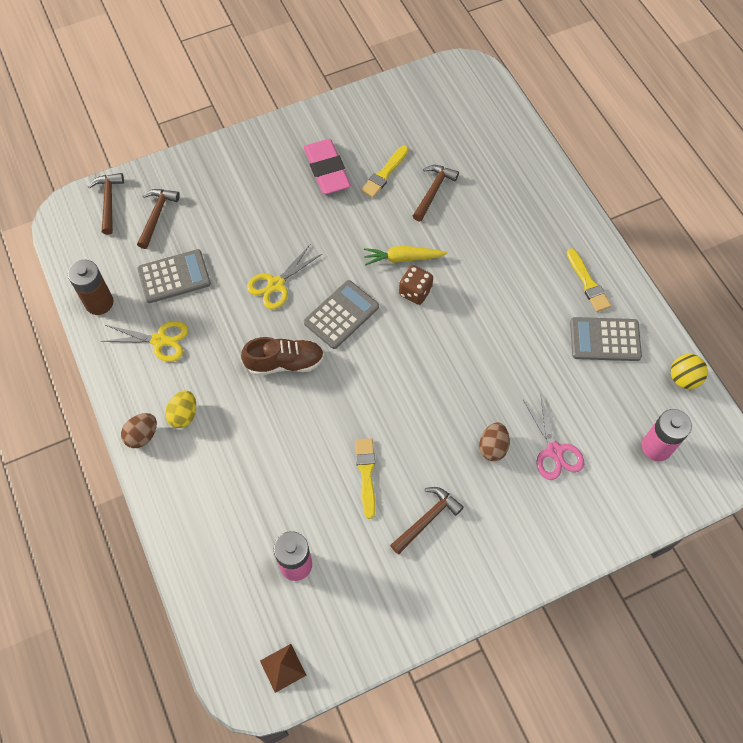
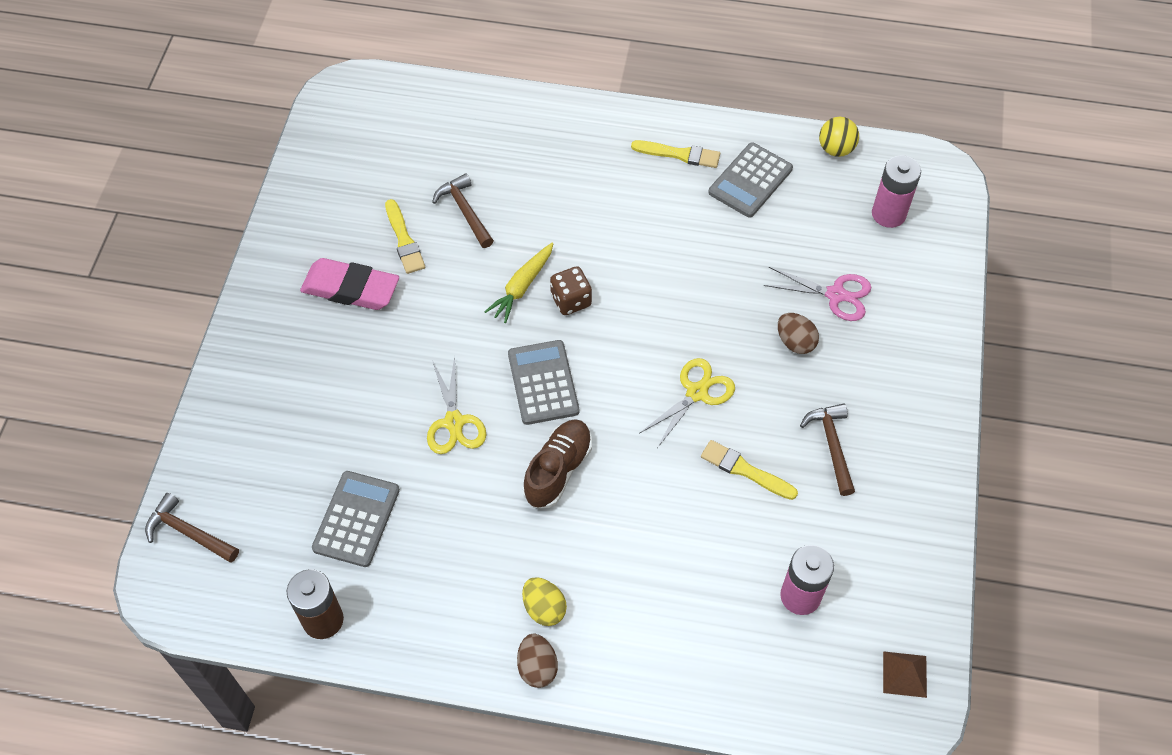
camera: 55 degrees left, 5 degrees down
yellow scissors [100,321,188,362] -> yellow scissors moved to [639,358,735,448]
brown hammer [137,189,180,249] -> none

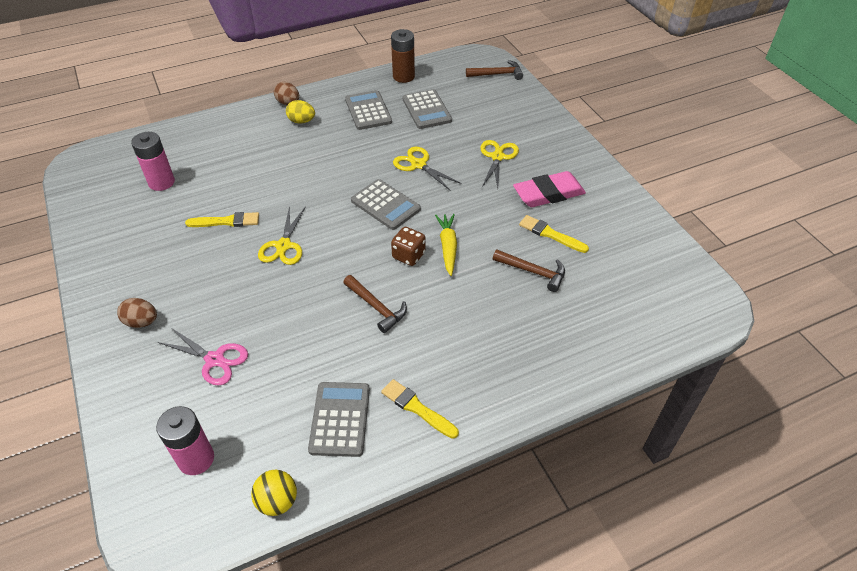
camera: 145 degrees right, 10 degrees down
brown shoe [523,419,592,508] -> none
yellow brush [631,140,720,168] -> yellow brush turned 60 degrees clockwise [381,379,459,439]
pink scissors [764,267,871,321] -> pink scissors turned 135 degrees counterclockwise [158,327,248,386]
brown egg [778,313,819,354] -> brown egg moved to [117,298,157,328]
brown hammer [800,404,855,496] -> brown hammer moved to [343,275,407,333]
brown pyramid [883,651,927,698] -> none
none -> grey calculator [345,90,392,130]
none -> yellow scissors [480,140,519,188]

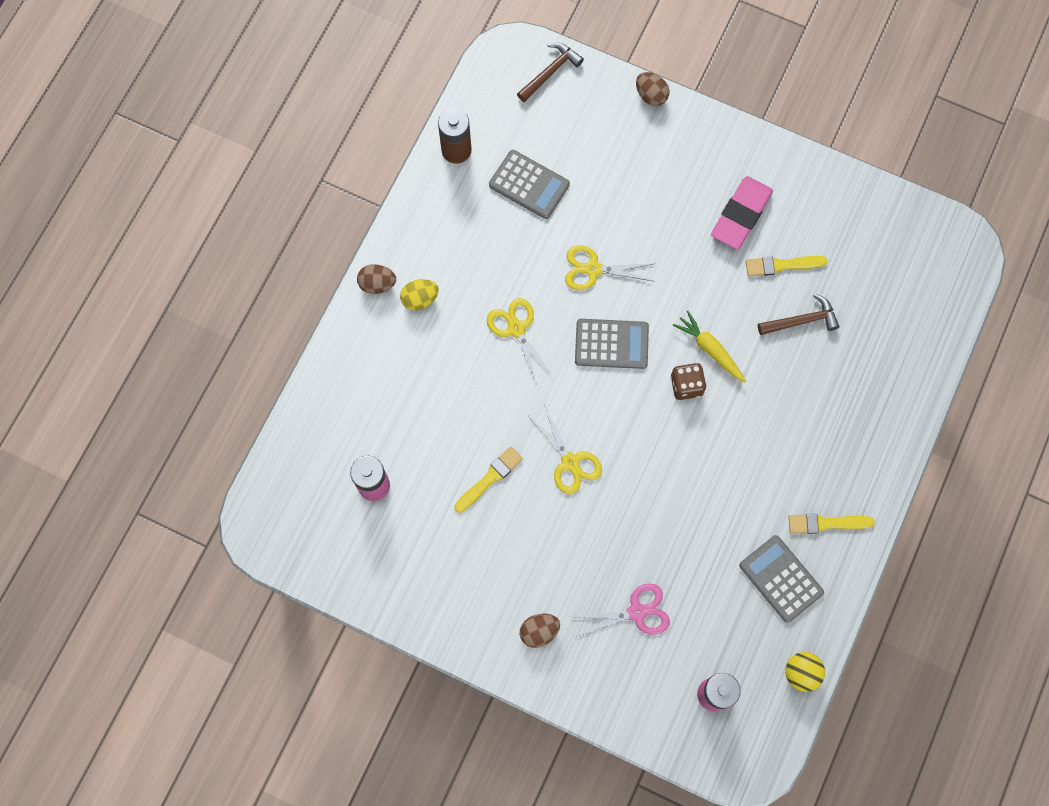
camera: 40 degrees left, 25 degrees up
brown hammer [343,275,407,333] -> none
grey calculator [345,90,392,130] -> none
yellow scissors [480,140,519,188] -> yellow scissors moved to [487,298,554,385]
none -> brown egg [636,72,669,106]

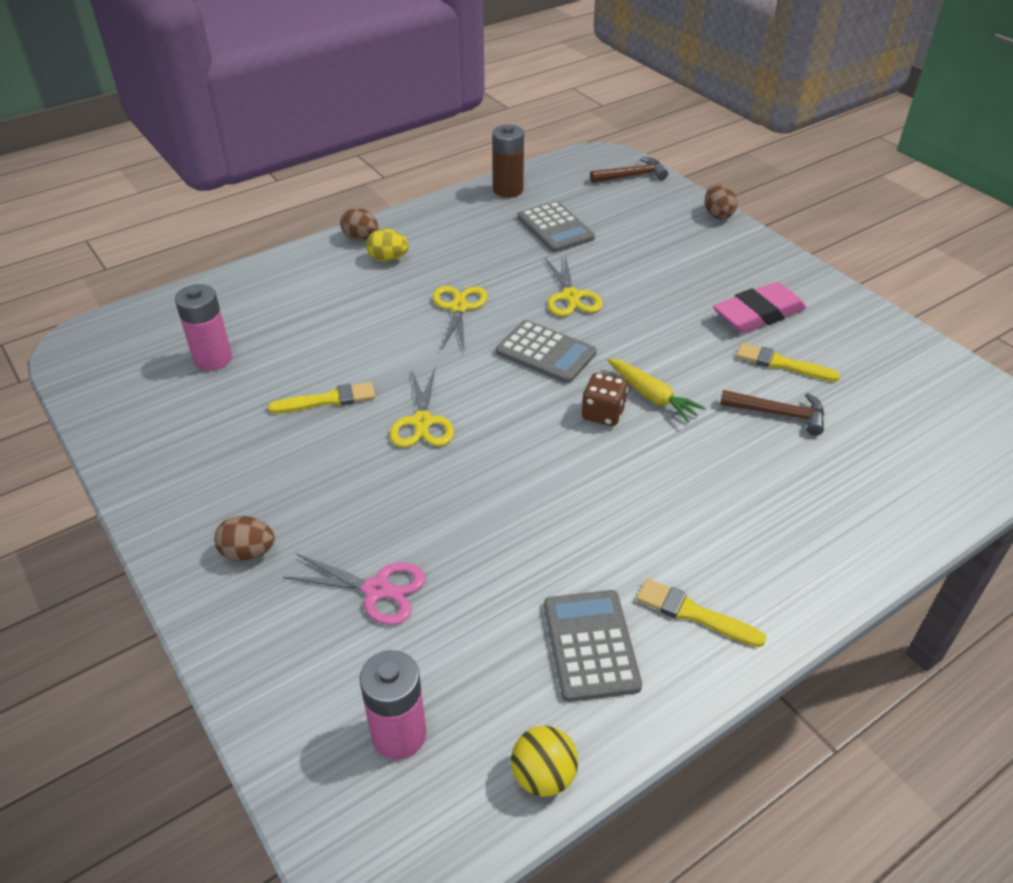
camera: 30 degrees right, 30 degrees down
yellow scissors [565,245,653,290] -> yellow scissors turned 135 degrees counterclockwise [545,255,603,316]
yellow carrot [673,311,746,382] -> yellow carrot turned 150 degrees clockwise [607,358,706,423]

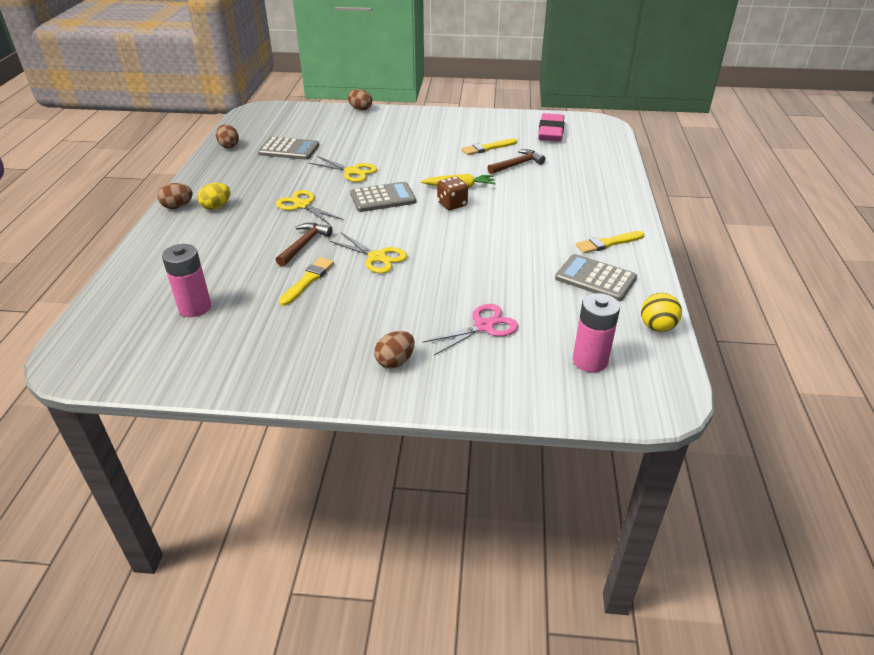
camera: 50 degrees left, 5 degrees down
brown battery [492,125,524,198] -> brown egg [216,124,239,148]
brown hammer [590,157,668,183] -> brown hammer moved to [276,223,333,267]
pink eraser [713,282,806,333] -> pink eraser moved to [538,113,565,142]

